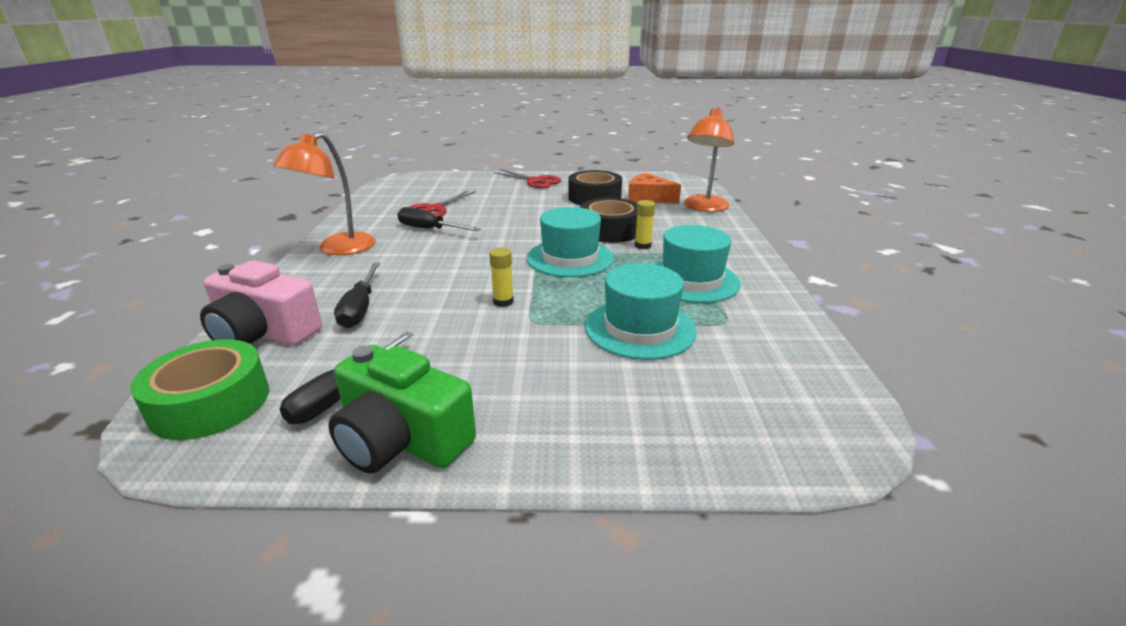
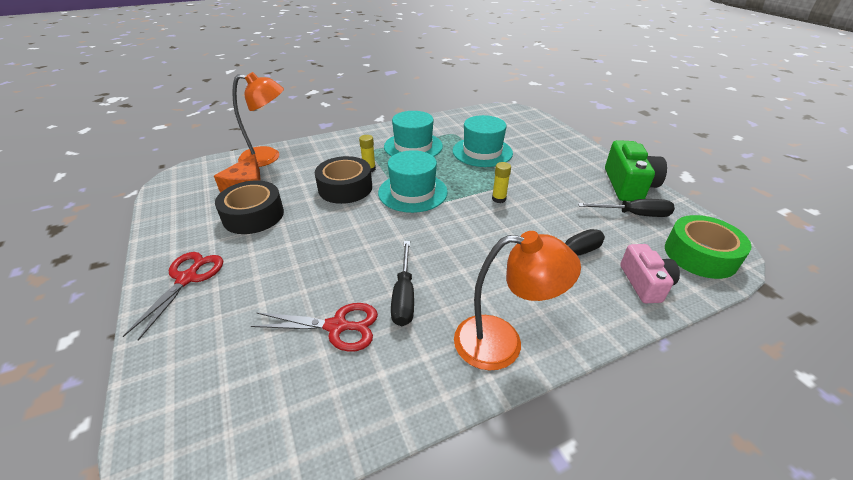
camera: 115 degrees left, 10 degrees up
pink camera [200,260,322,345] -> pink camera [620,244,680,303], size x0.66

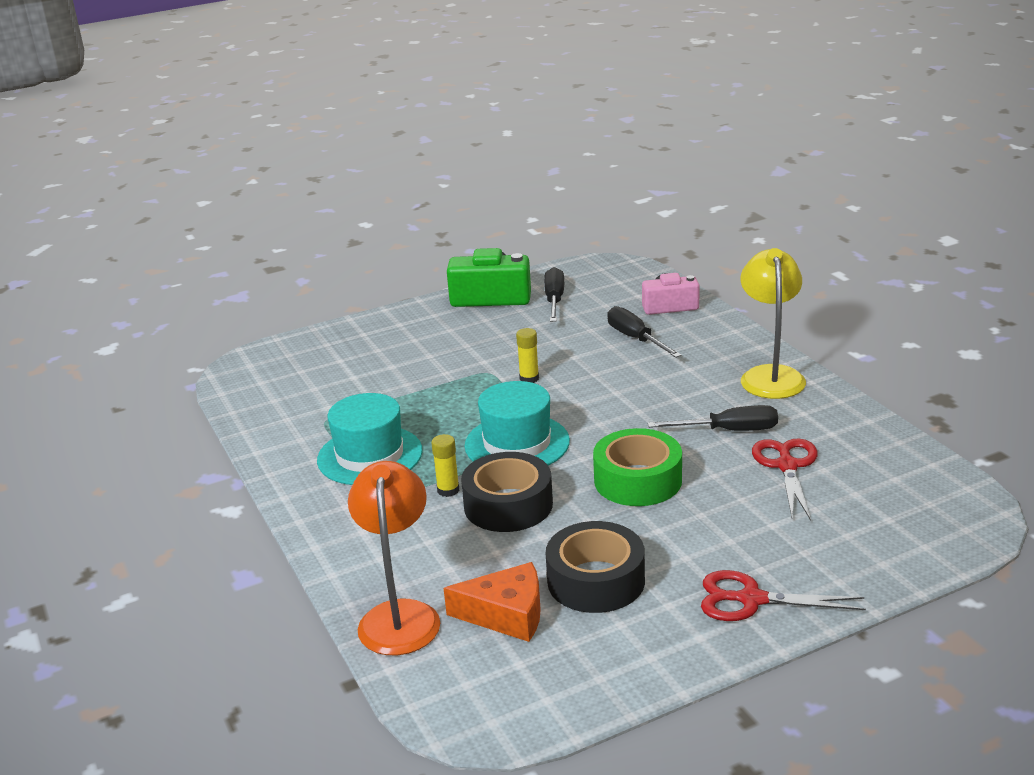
camera: 90 degrees left, 10 degrees down
turquoise hat [452,115,513,167] -> none
orange lamp [454,231,581,371] -> yellow lamp [741,248,806,399]
green tape [665,215,751,279] -> green tape moved to [593,428,682,506]

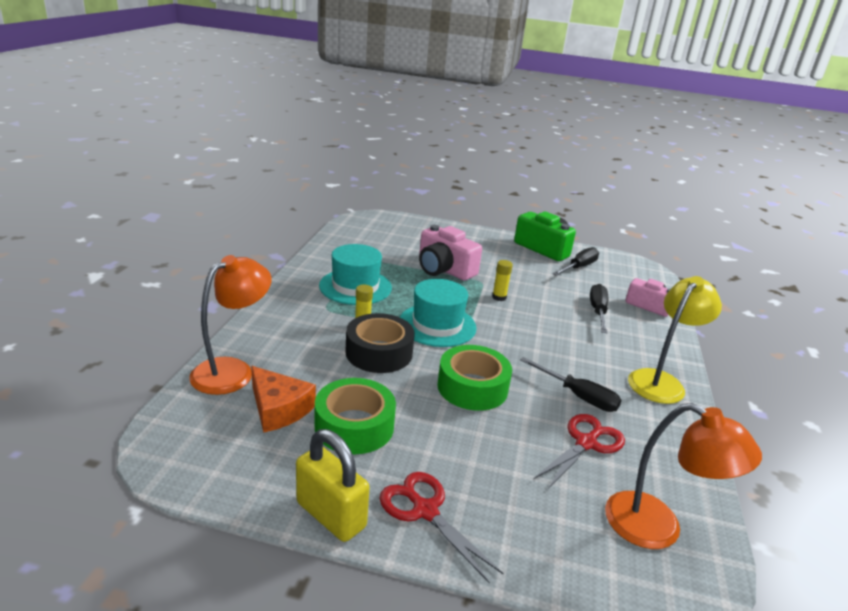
camera: 35 degrees right, 0 degrees up
black tape [546,521,645,613] -> green tape [315,378,396,454]
none -> yellow padlock [296,429,370,542]
none -> pink camera [419,225,482,281]
none -> orange lamp [605,403,762,549]

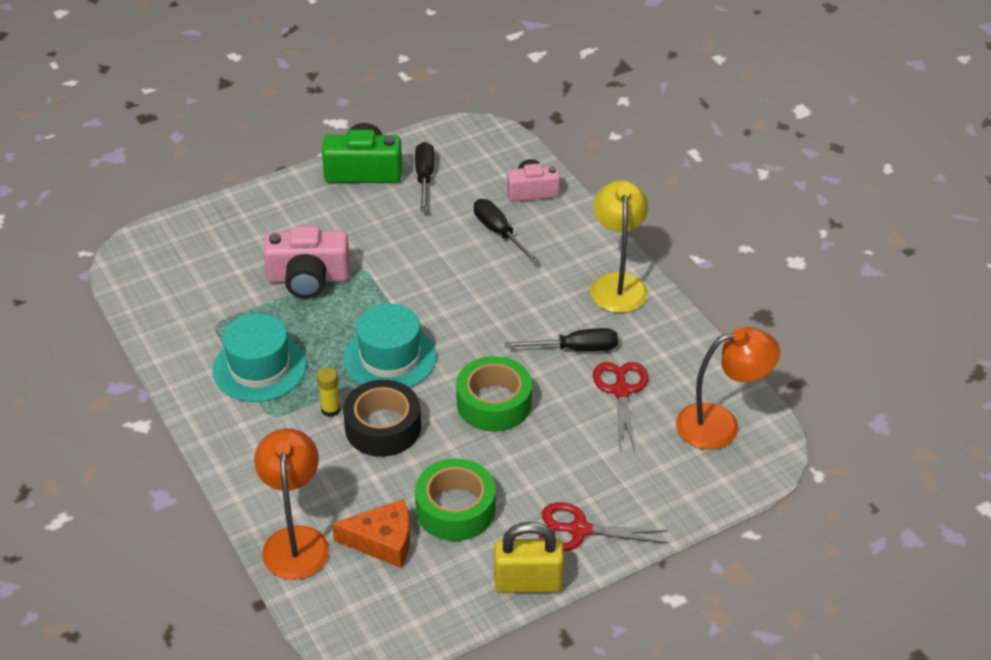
camera: 40 degrees left, 15 degrees up
yellow glue stick [492,260,513,301] -> none

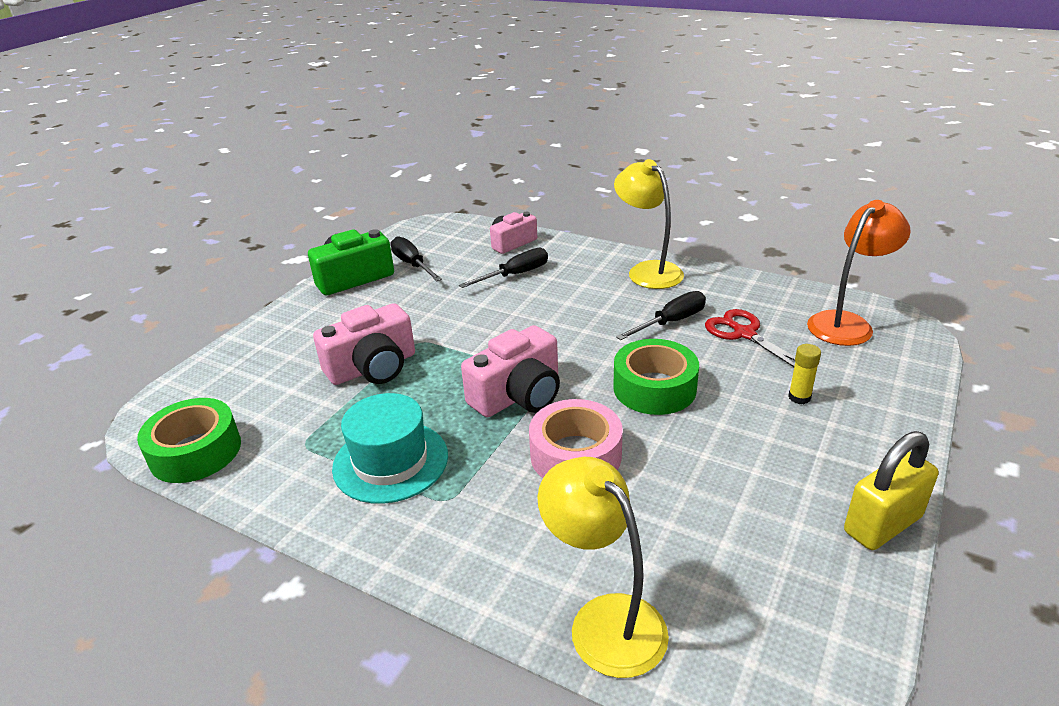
camera: 30 degrees left, 10 degrees down
orange lamp [254,428,329,580] -> yellow lamp [537,457,669,678]
yellow glue stick [317,368,341,417] -> yellow glue stick moved to [788,344,821,404]
orange cheese [332,499,410,568] -> none
black tape [343,380,421,457] -> pink tape [529,399,623,478]
turquoise hat [344,304,436,388] -> pink camera [461,325,560,417]
green tape [415,459,495,541] -> green tape moved to [137,398,241,483]
black screwdriver [474,199,539,263] -> black screwdriver turned 120 degrees clockwise [459,248,548,288]
red scissors [539,502,668,551] -> none

